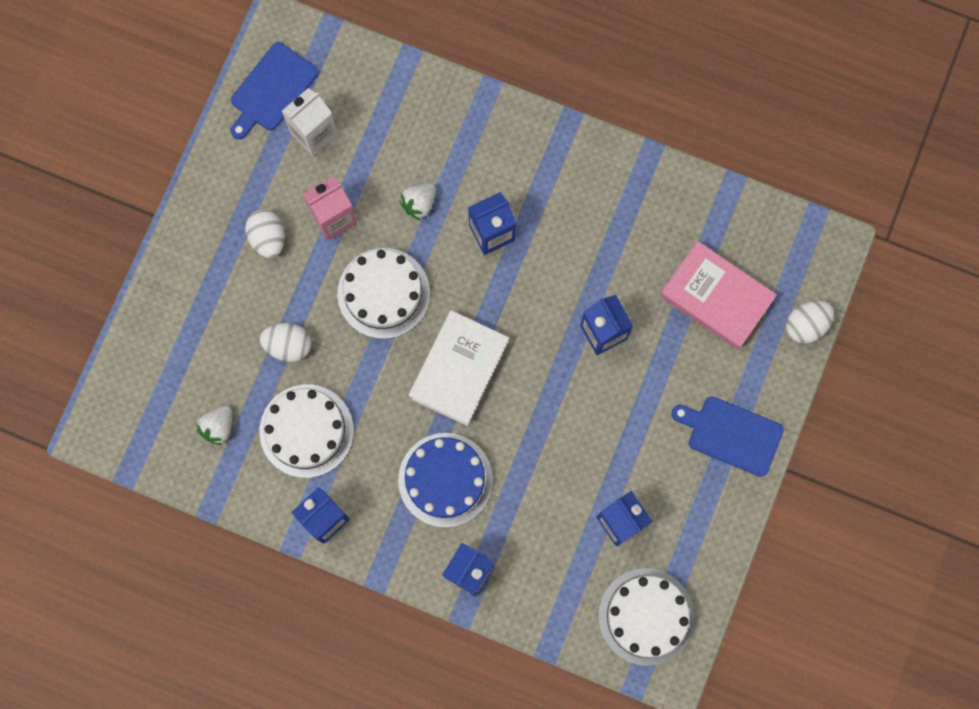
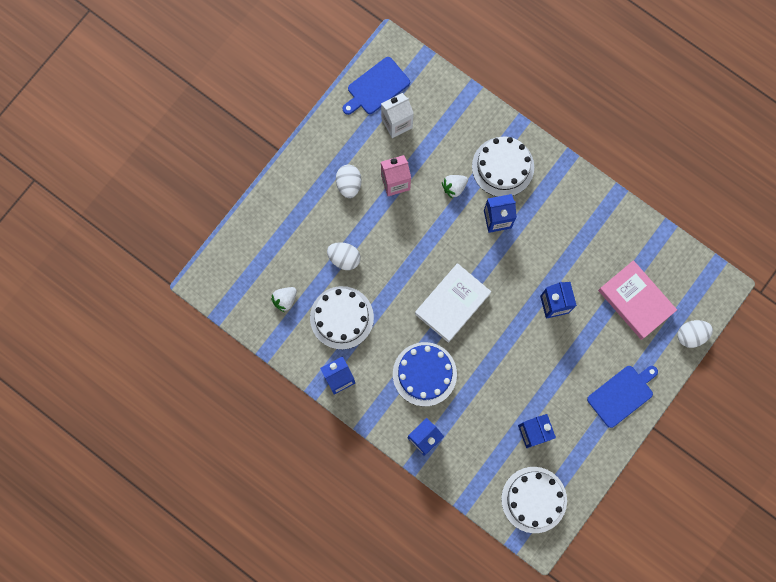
camera: 15 degrees right, 0 degrees up
white cake [337,248,430,339] -> white cake moved to [472,136,534,197]
blue cutting board [671,396,784,477] -> blue cutting board turned 105 degrees clockwise [587,366,658,428]

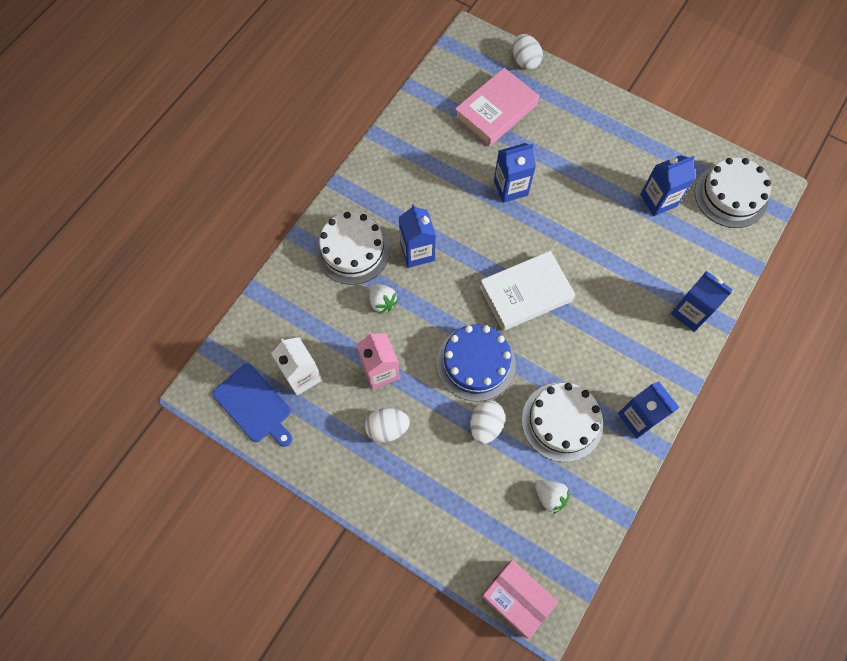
camera: 95 degrees left, 10 degrees down
blue cake [393,342,457,406] -> blue cake moved to [437,324,516,401]
white book [415,263,491,343] -> white book turned 60 degrees counterclockwise [480,251,575,331]
blue cutting board [587,366,658,428] -> none
none -> pink box [481,560,558,639]

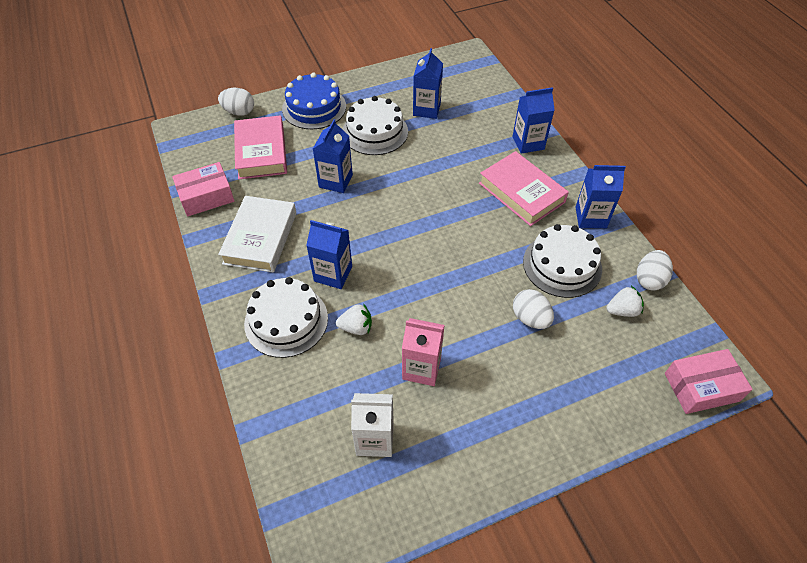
camera: 55 degrees left, 15 degrees down
blue cutting board [212,363,292,447] -> none
white egg [365,408,410,443] -> white egg moved to [637,250,673,291]
blue cake [437,324,516,401] -> blue cake moved to [282,73,346,129]
white book [480,251,575,331] -> white book moved to [218,196,296,273]
white cake [695,158,771,228] -> white cake moved to [342,96,408,155]
none -> pink box [172,162,234,216]
none -> pink book [479,151,569,226]

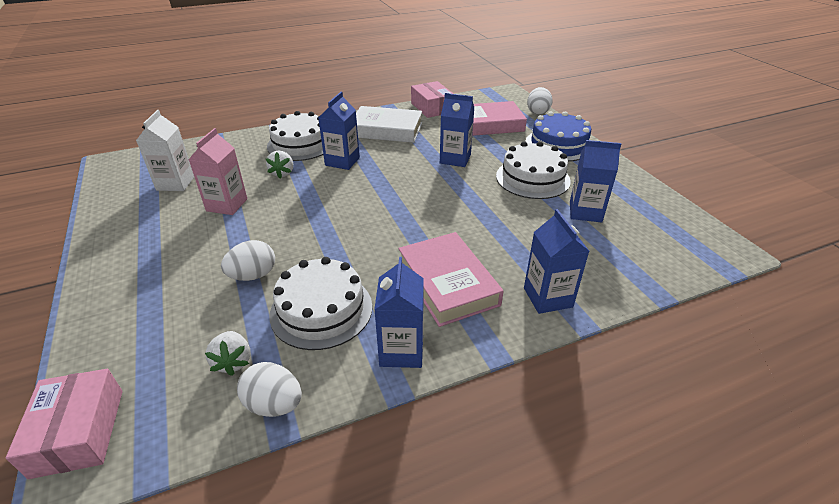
camera: 90 degrees right, 15 degrees down
pink book [479,151,569,226] -> pink book turned 75 degrees counterclockwise [398,232,504,327]

